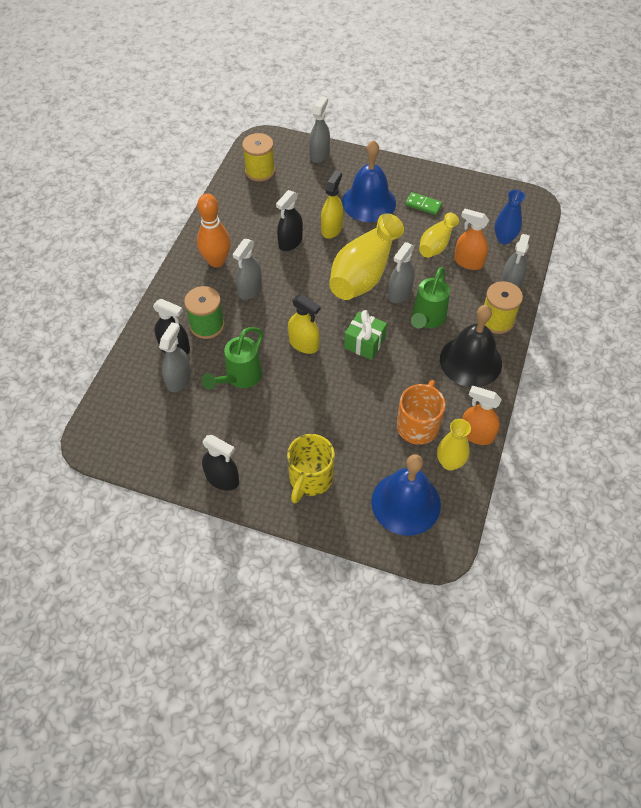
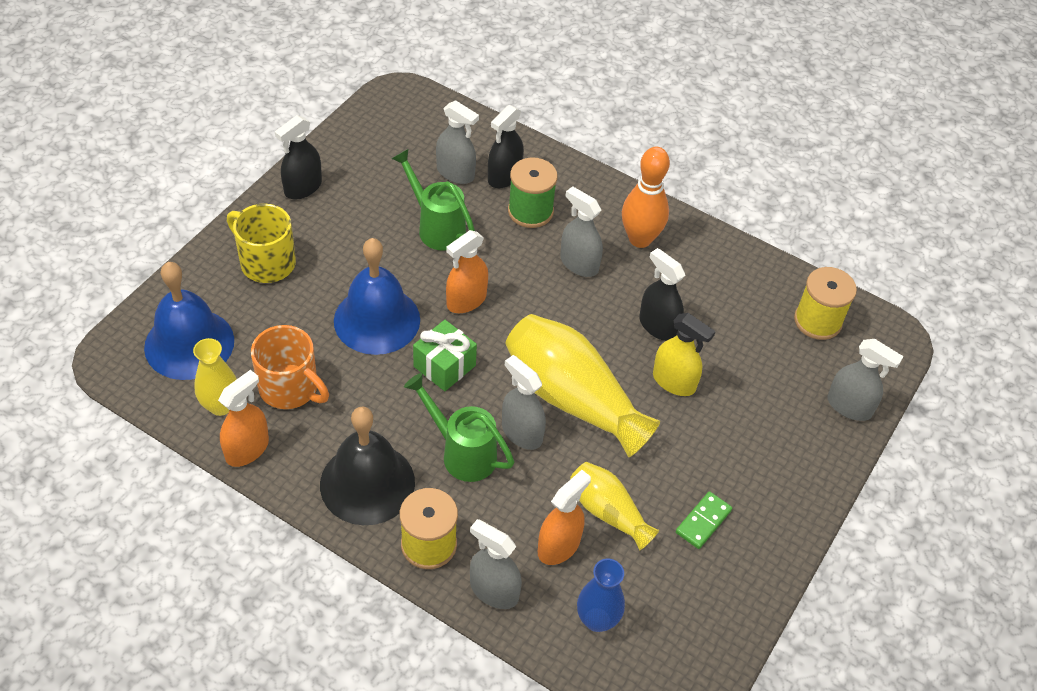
camera: 100 degrees right, 5 degrees down
yellow spray bottle [288,294,321,354] -> orange spray bottle [446,230,488,313]
blue bell [342,140,396,222] -> blue bell moved to [334,238,420,355]

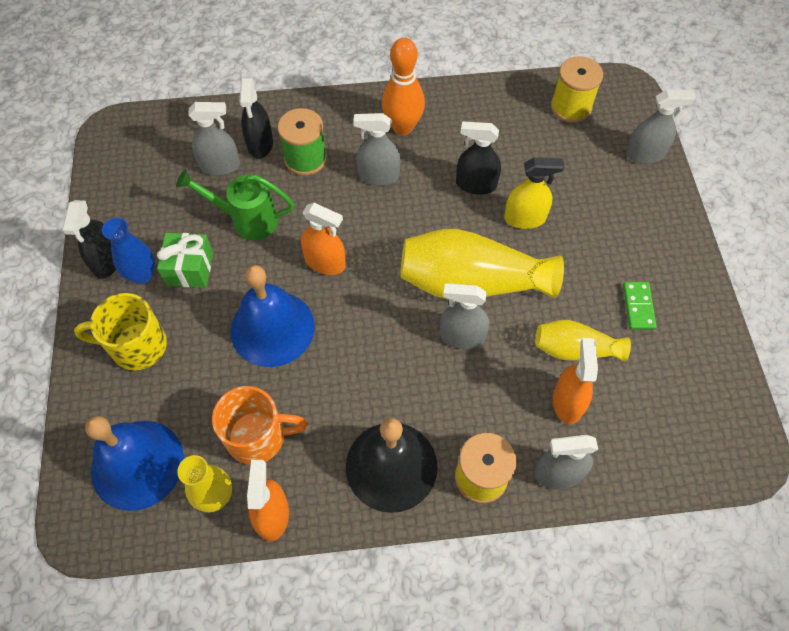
camera: 35 degrees left, 10 degrees up
green watering can [404,373,514,482] -> none
green gift [413,320,477,391] -> green gift moved to [157,233,213,288]
orange spray bottle [446,230,488,313] -> orange spray bottle turned 75 degrees counterclockwise [301,203,346,275]
blue vase [577,559,625,632] -> blue vase moved to [102,218,155,284]

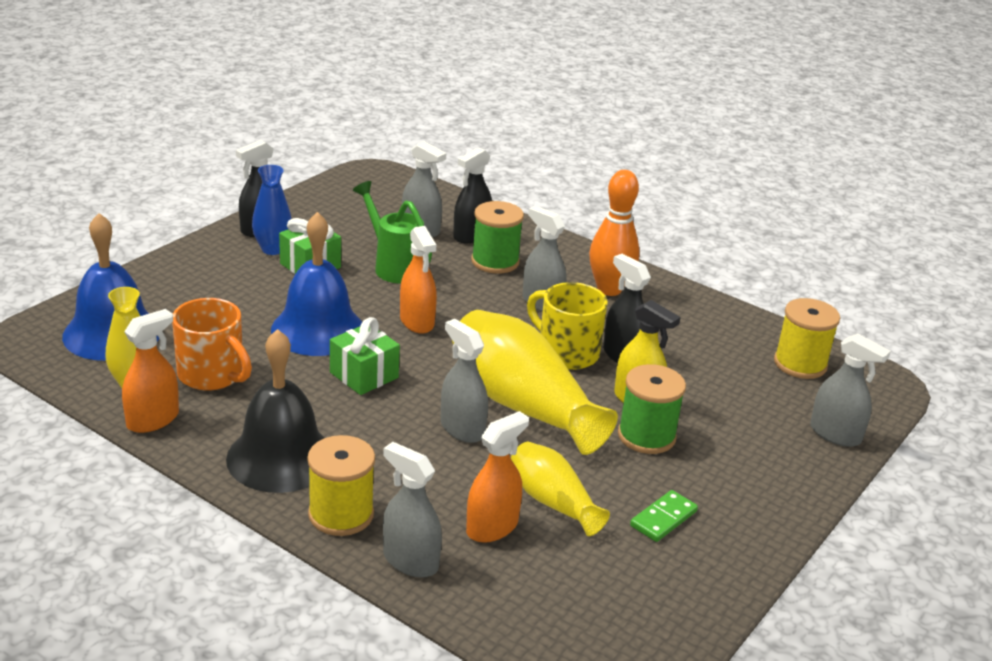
camera: 40 degrees right, 30 degrees down
yellow mug [74,293,167,370] -> yellow mug moved to [527,282,608,370]
none -> green gift [330,317,400,395]
none -> green spool [618,364,686,454]

